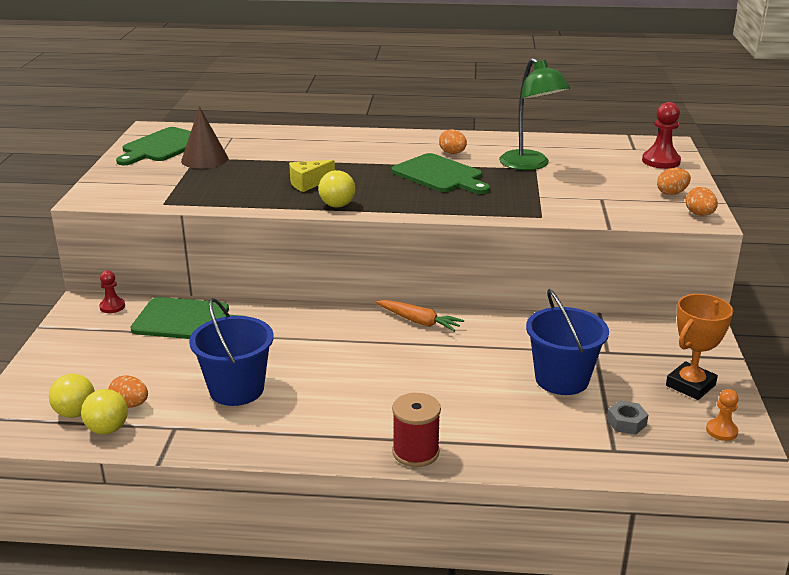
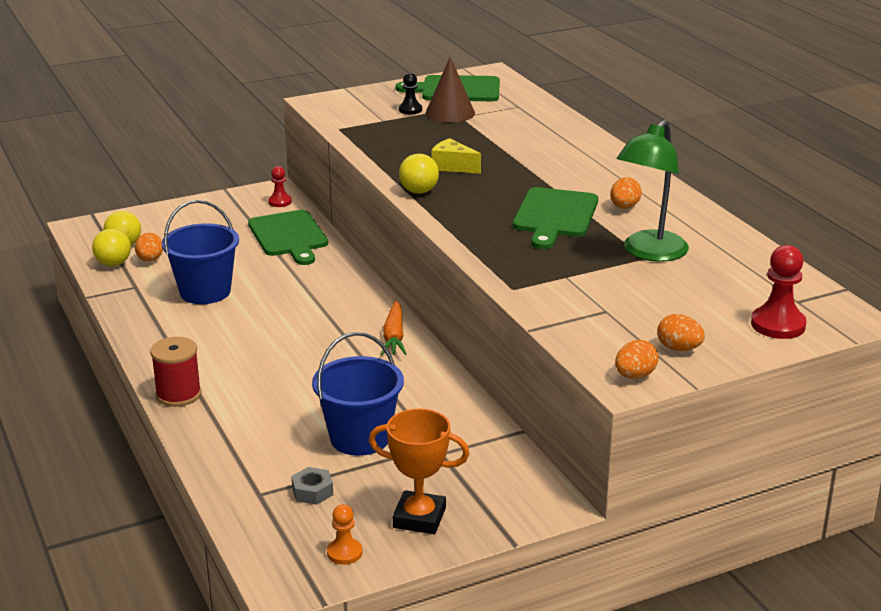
camera: 60 degrees right, 0 degrees up
none -> black pawn [399,72,422,114]

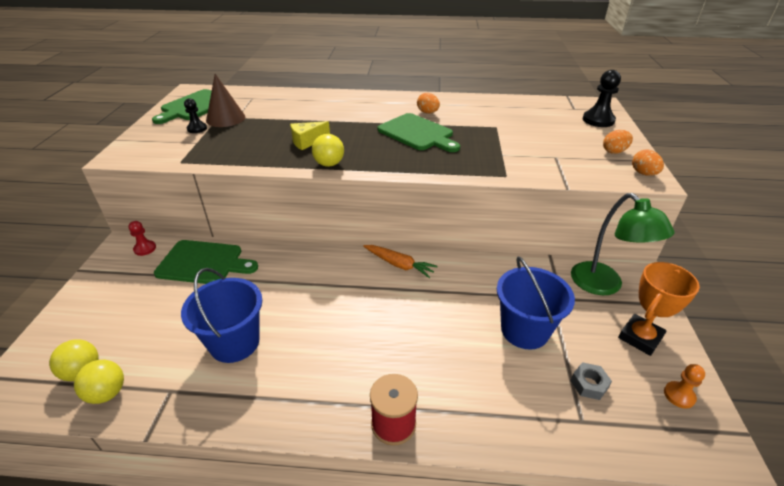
camera: 60 degrees left, 10 degrees up
orange egg [135,233,163,262] -> none
green lamp [617,120,689,262] -> green lamp moved to [571,193,675,295]
red pawn [751,245,807,339] -> black pawn [583,70,621,127]

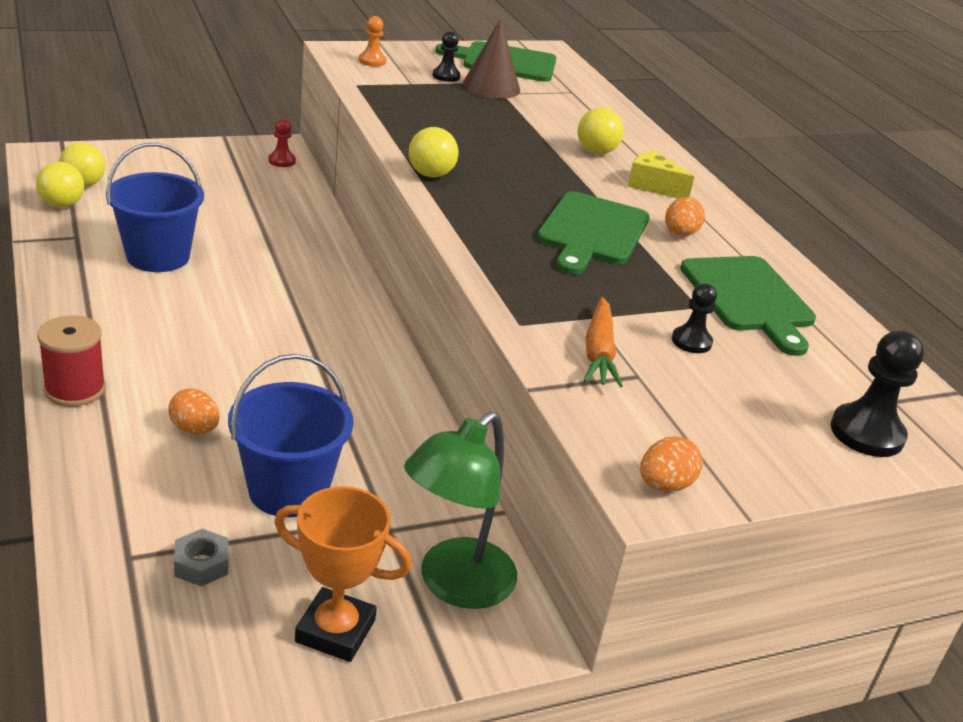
camera: 60 degrees right, 5 degrees down
green cutting board [154,240,258,284] -> green cutting board moved to [680,256,816,356]
yellow cheese [290,121,330,150] -> yellow cheese moved to [627,150,695,199]
orange carrot [363,245,438,278] -> orange carrot moved to [583,297,623,387]
orange egg [603,130,633,154] -> orange egg moved to [168,389,220,434]
orange pawn [664,364,705,409] -> orange pawn moved to [359,16,386,67]
none -> yellow ball [578,108,624,154]
none -> black pawn [672,283,717,353]

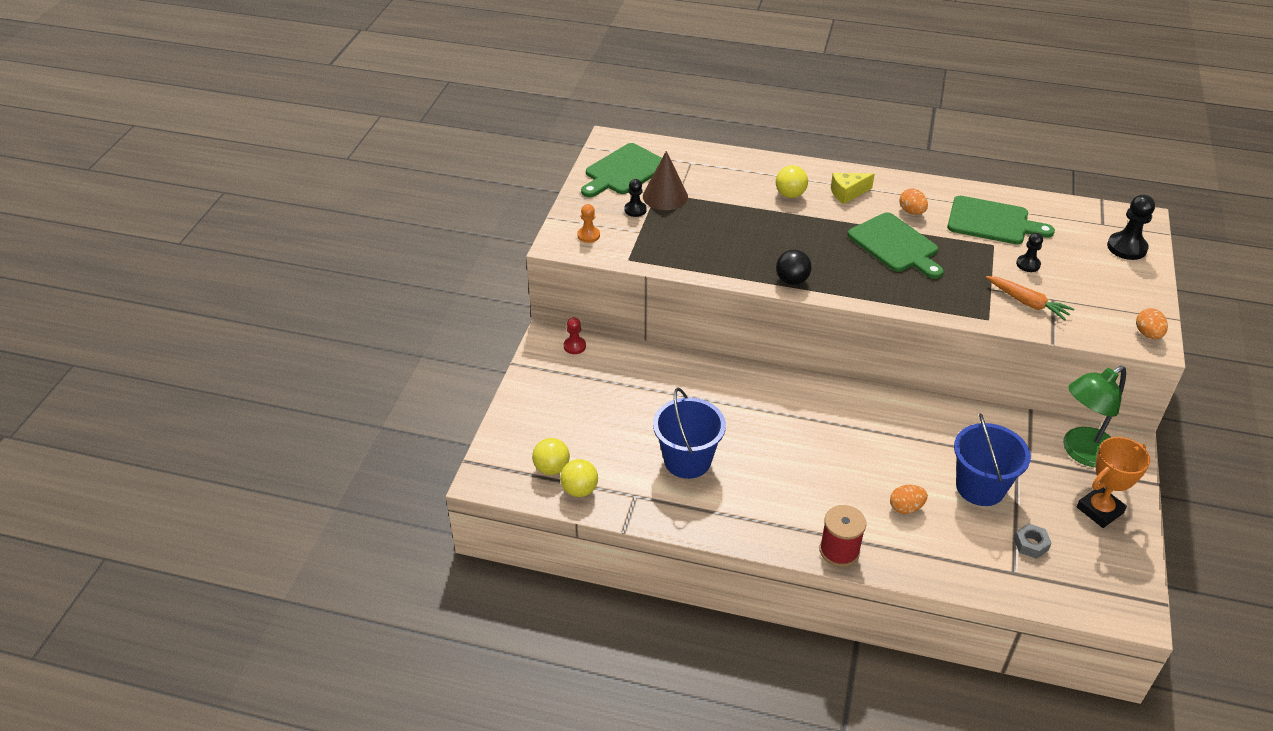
camera: 50 degrees left, 10 degrees up
green lamp [404,411,517,609] -> green lamp turned 75 degrees clockwise [1063,366,1126,467]
yellow ball [409,127,458,177] -> black ball [776,250,812,285]

